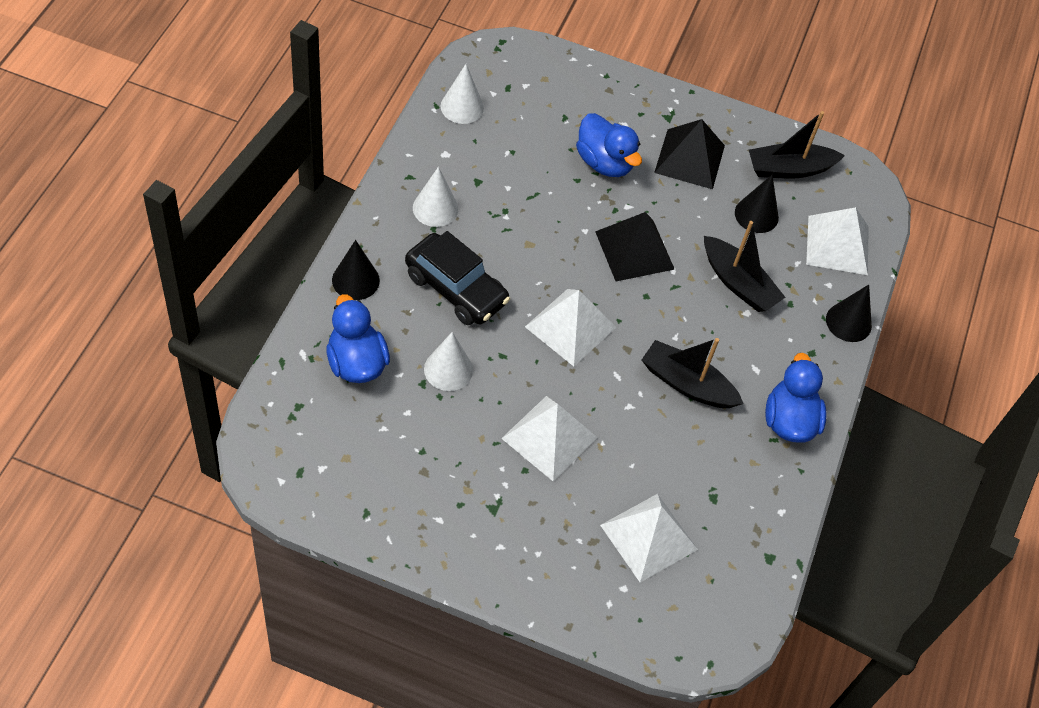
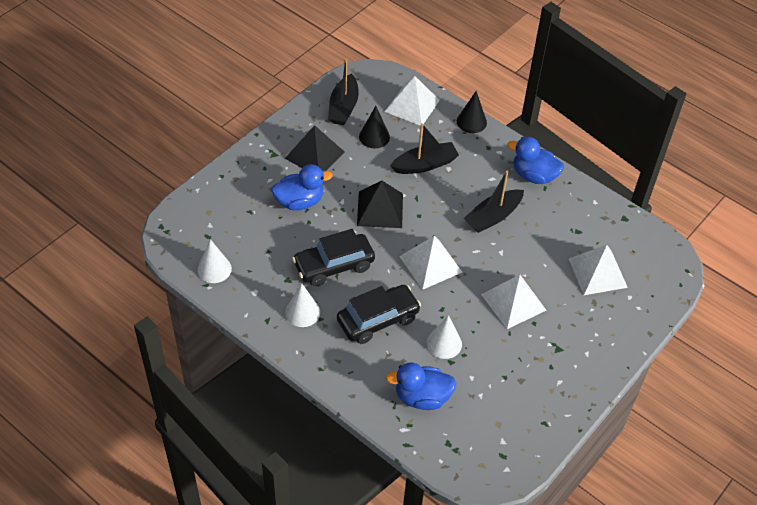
camera: 65 degrees left, 5 degrees down
black cone [332,240,380,300] -> none
none -> black car [292,229,375,287]

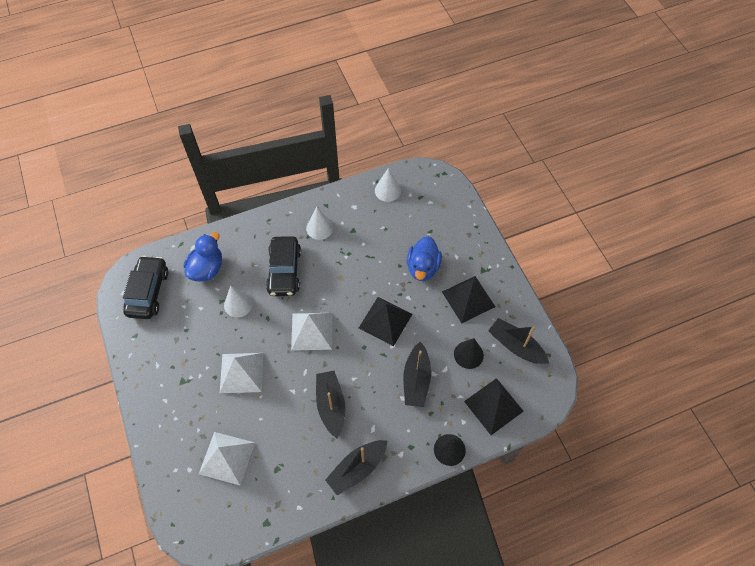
camera: 120 degrees right, 10 degrees up
black car [292,229,375,287] -> black car moved to [123,256,168,319]
white pyramid [385,76,440,126] -> black pyramid [464,378,524,435]
blue duck [507,137,564,184] -> black boat [325,440,388,496]

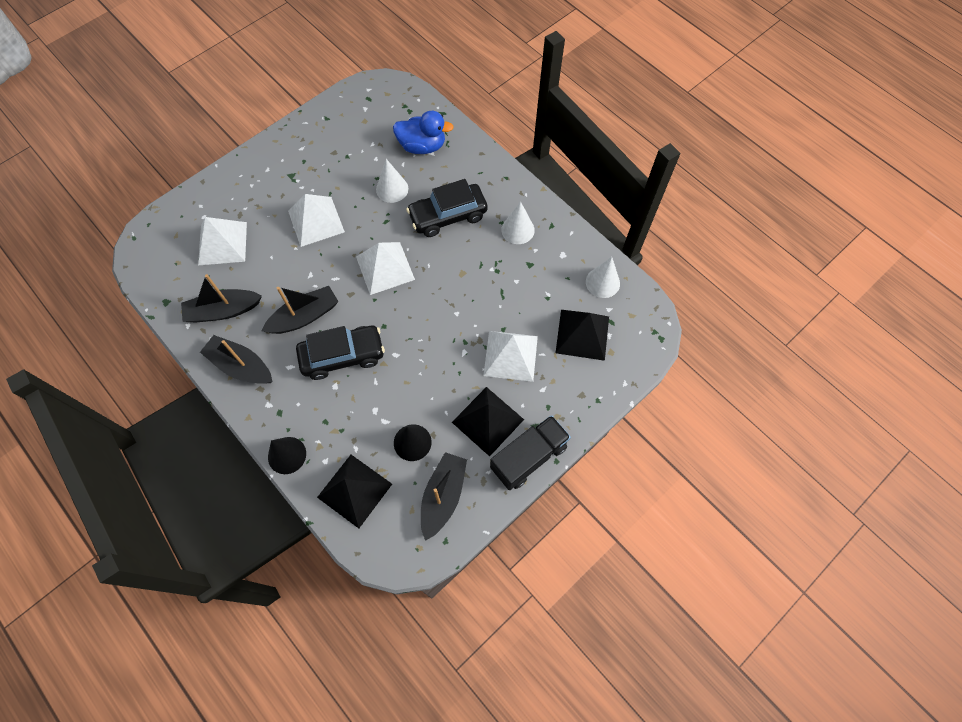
camera: 70 degrees right, 5 degrees up
black car [123,256,168,319] -> black car moved to [296,326,385,380]
black pyramid [359,297,412,346] -> black pyramid moved to [555,310,609,361]
black boat [403,341,431,407] -> black boat moved to [181,274,262,323]
blue duck [407,236,442,281] -> white pyramid [483,331,538,382]
none -> black truck [490,415,571,490]

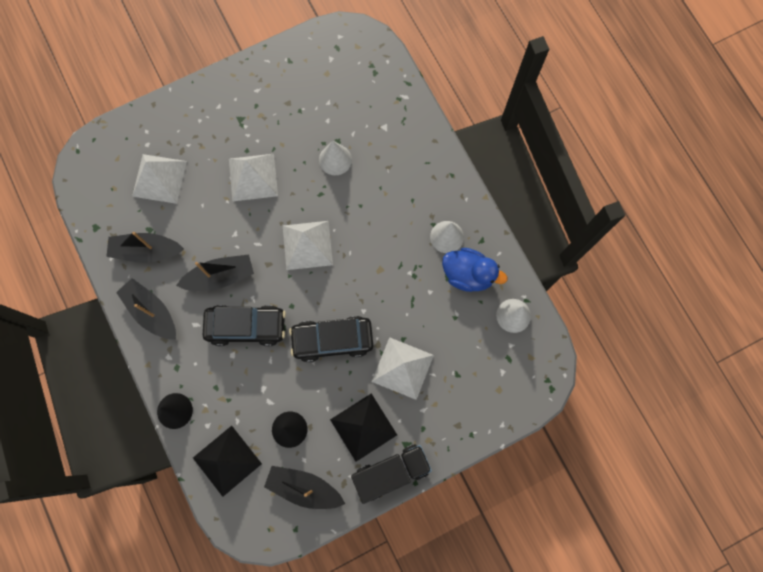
camera: 15 degrees right, 10 degrees up
blue duck [393,111,454,154] -> blue duck moved to [442,248,507,292]
black car [406,179,488,237] -> black car moved to [289,316,373,362]
black boat [421,452,467,541] -> black boat turned 105 degrees counterclockwise [264,466,345,509]
black pyramid [555,310,609,361] -> none

